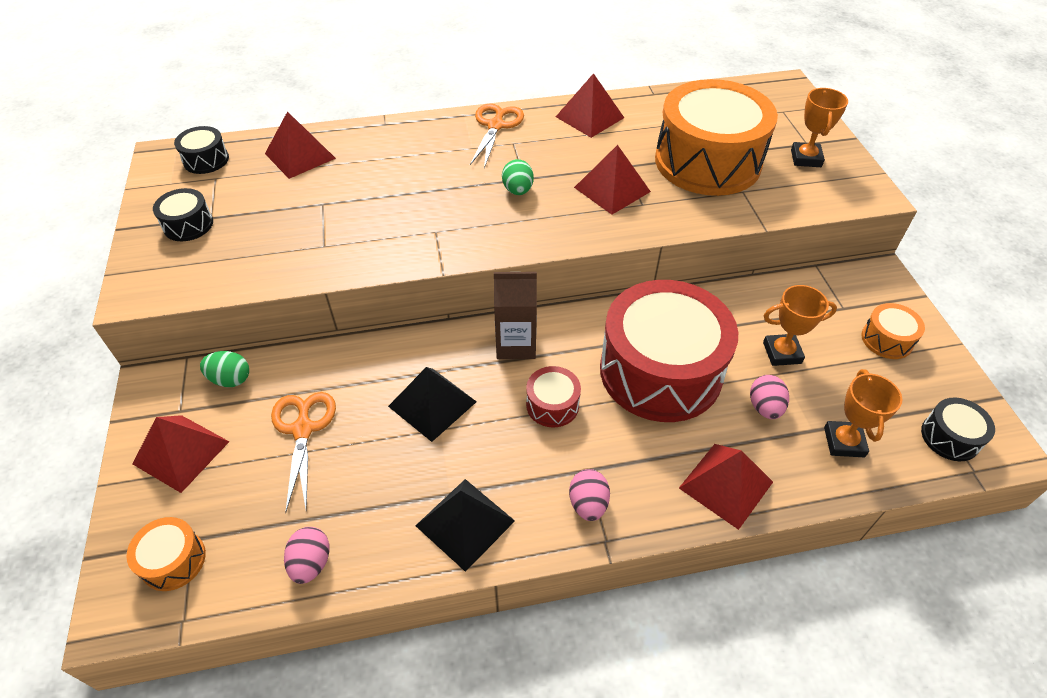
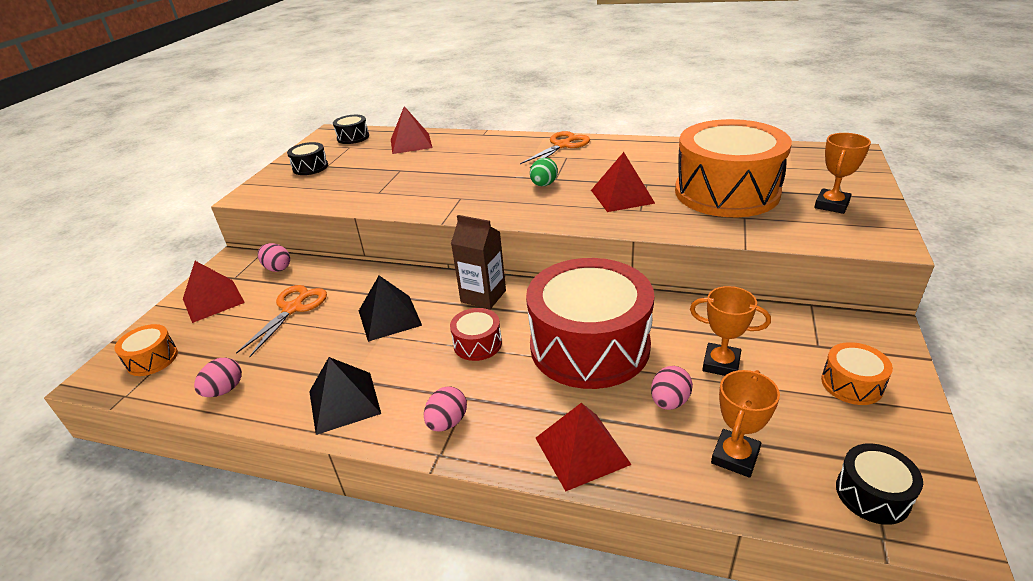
camera: 30 degrees right, 15 degrees down
green egg [200,351,249,387] -> pink egg [258,243,290,272]
red pyramid [556,73,624,138] -> none

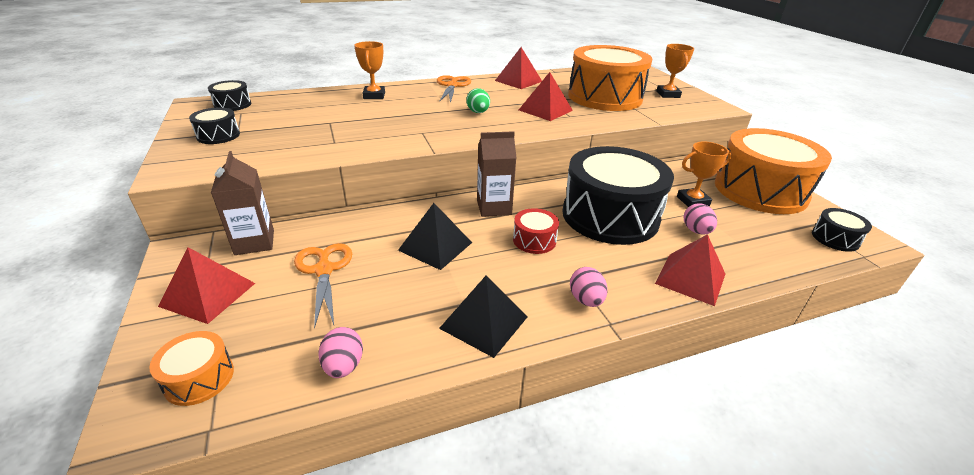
camera: 40 degrees left, 0 degrees up
pink egg [258,243,290,272] -> brown carton [211,151,274,255]
red pyramid [391,106,433,154] -> red pyramid moved to [495,47,542,89]
red drum [526,258,654,389] -> black drum [563,146,674,245]
orange trophy [711,370,780,478] -> orange trophy moved to [354,41,385,99]
orange drum [821,342,893,405] -> orange drum [715,128,832,214], size x2.39

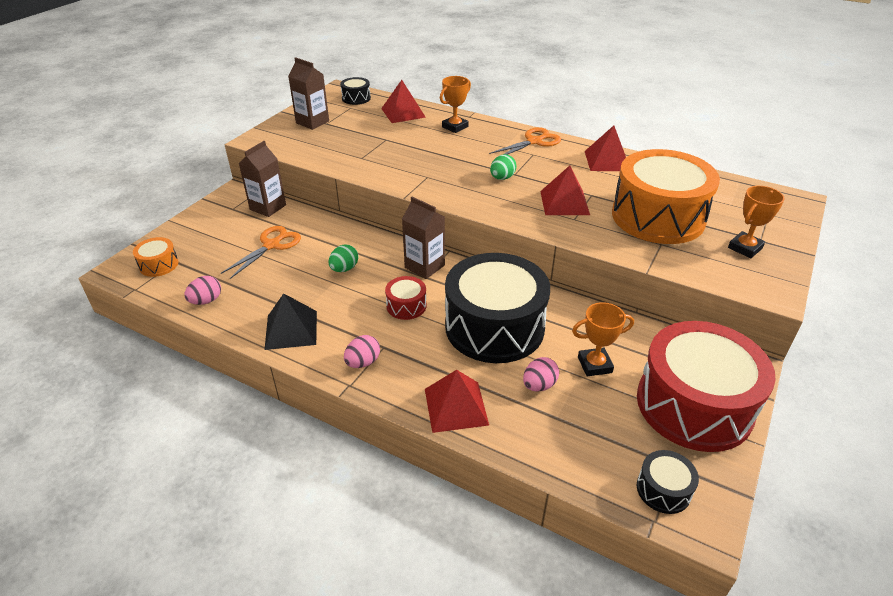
camera: 50 degrees right, 5 degrees up
red pyramid [158,247,255,324] -> red pyramid moved to [381,80,426,123]
black drum [189,108,240,144] -> brown carton [288,57,329,130]
black pyramid [398,203,472,270] -> green egg [329,244,358,272]
orange trophy [677,142,732,207] -> orange trophy turned 45 degrees counterclockwise [572,302,634,376]
orange drum [715,128,832,214] -> red drum [637,321,776,452]

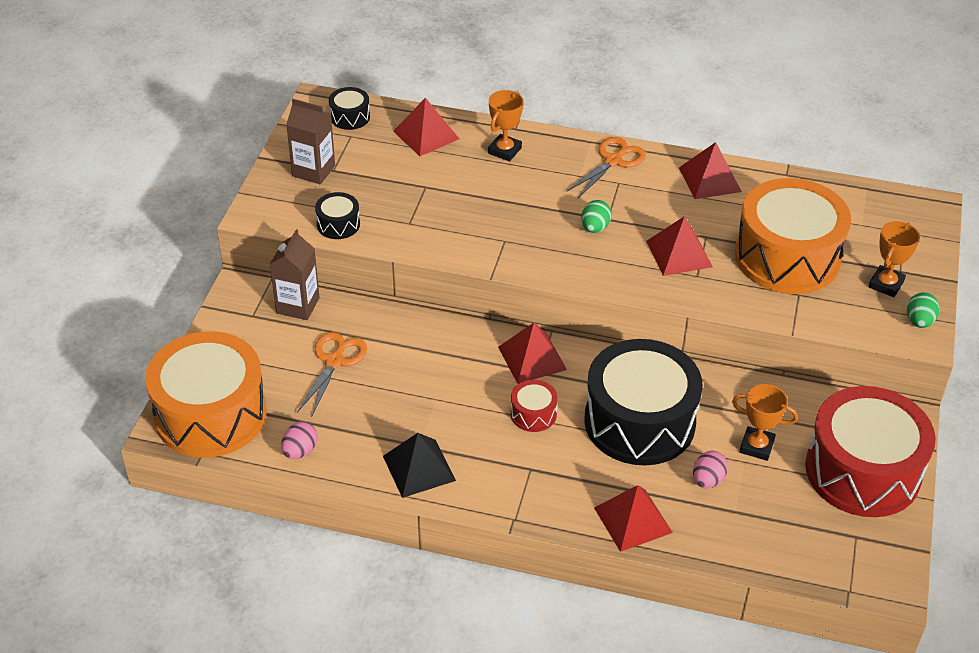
camera: 15 degrees left, 5 degrees up
orange drum [133,237,179,277] -> orange drum [145,331,267,458], size x2.39
green egg [329,244,358,272] -> green egg moved to [907,292,940,328]
pink egg [344,335,380,368] -> none
brown carton [402,197,445,279] -> red pyramid [498,323,567,384]
orange trophy [572,302,634,376] -> orange trophy turned 45 degrees clockwise [732,384,798,461]
black drum [637,450,699,514] -> black drum moved to [315,192,360,239]

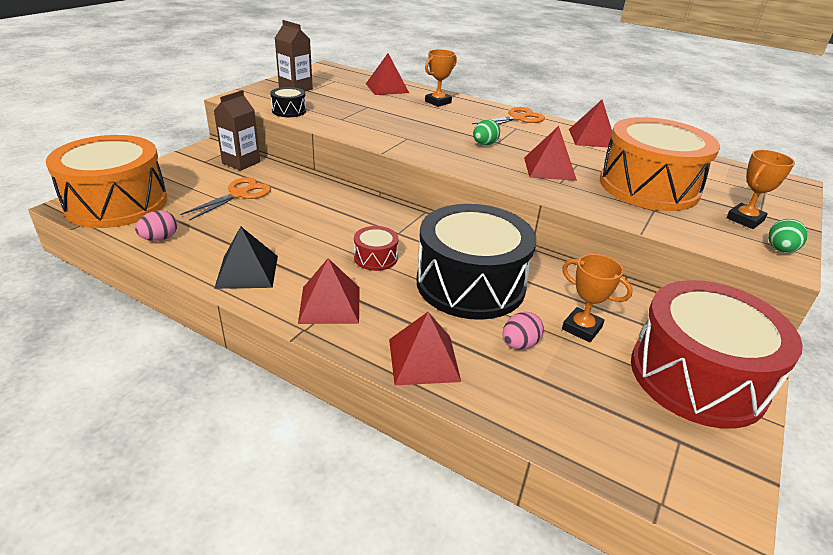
camera: 15 degrees right, 10 degrees down
black drum [329,87,370,130] -> none
red pyramid [498,323,567,384] -> red pyramid moved to [298,258,360,324]

